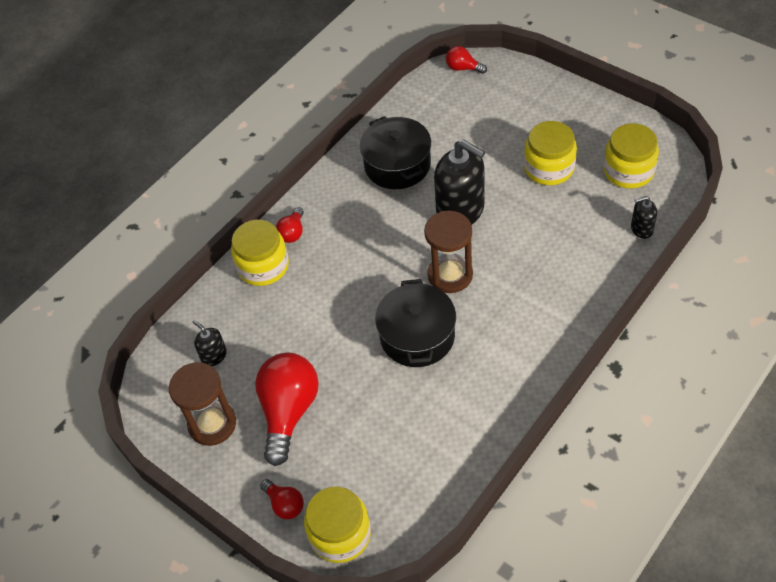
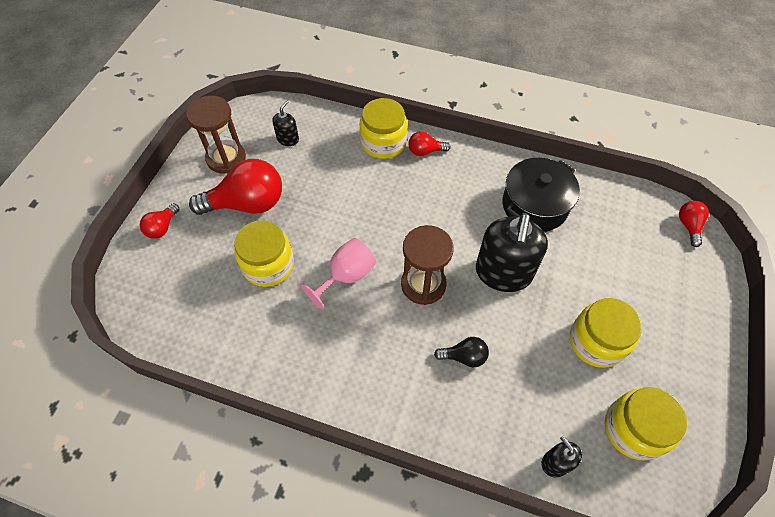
camera: 65 degrees right, 5 degrees up
yellow jar [304,487,371,563] -> yellow jar moved to [234,220,294,287]
black pot [375,279,456,367] -> pink goblet [301,238,376,309]
none -> black light bulb [434,337,489,367]

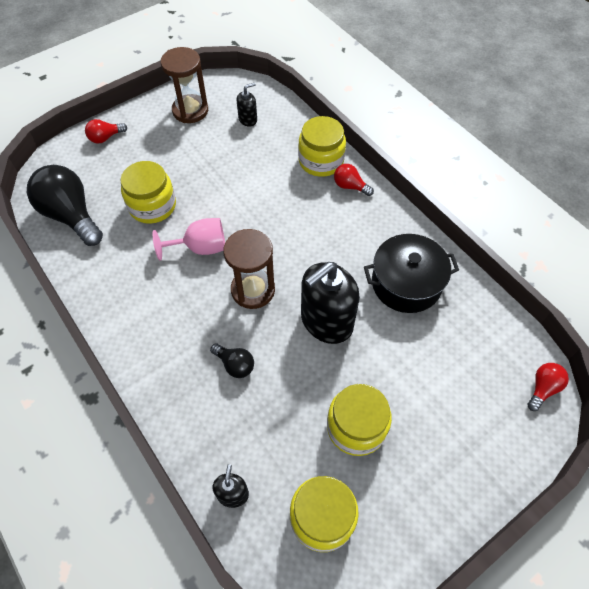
camera: 35 degrees right, 0 degrees up
red light bulb [189,159,282,215] -> none
none -> black light bulb [27,165,103,246]

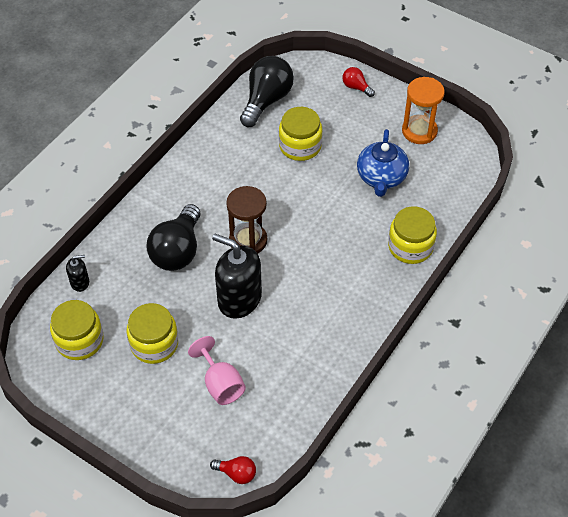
camera: 70 degrees right, 5 degrees down
pink goblet [153,218,225,261] -> pink goblet moved to [188,336,246,405]
brown hourglass [161,47,208,123] -> orange hourglass [402,77,445,144]
black light bulb [210,343,254,378] -> black light bulb [146,204,200,271], size x2.07
black soap dispenser [237,83,257,127] -> none
red light bulb [334,164,374,196] -> none
black pot [364,234,459,313] -> none
none -> blue teapot [357,129,409,197]

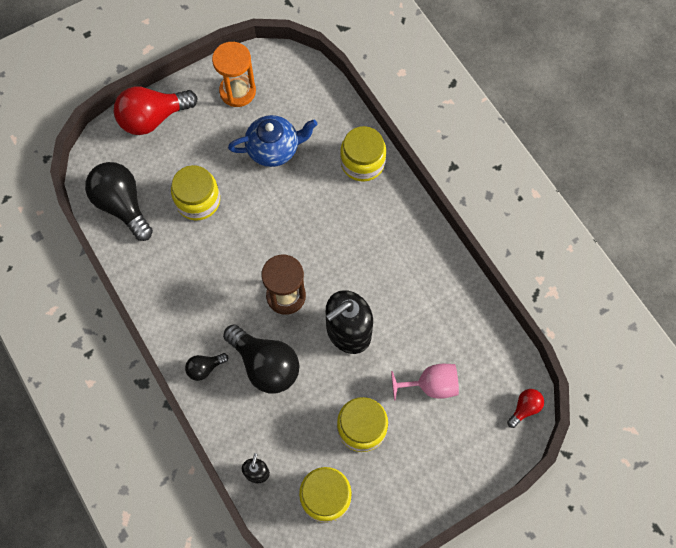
camera: 65 degrees left, 15 degrees up
red light bulb [342,67,375,97] -> red light bulb [114,86,197,135], size x2.07
blue teapot [357,129,409,197] -> blue teapot turned 45 degrees counterclockwise [228,115,317,167]
none -> black light bulb [185,353,228,381]

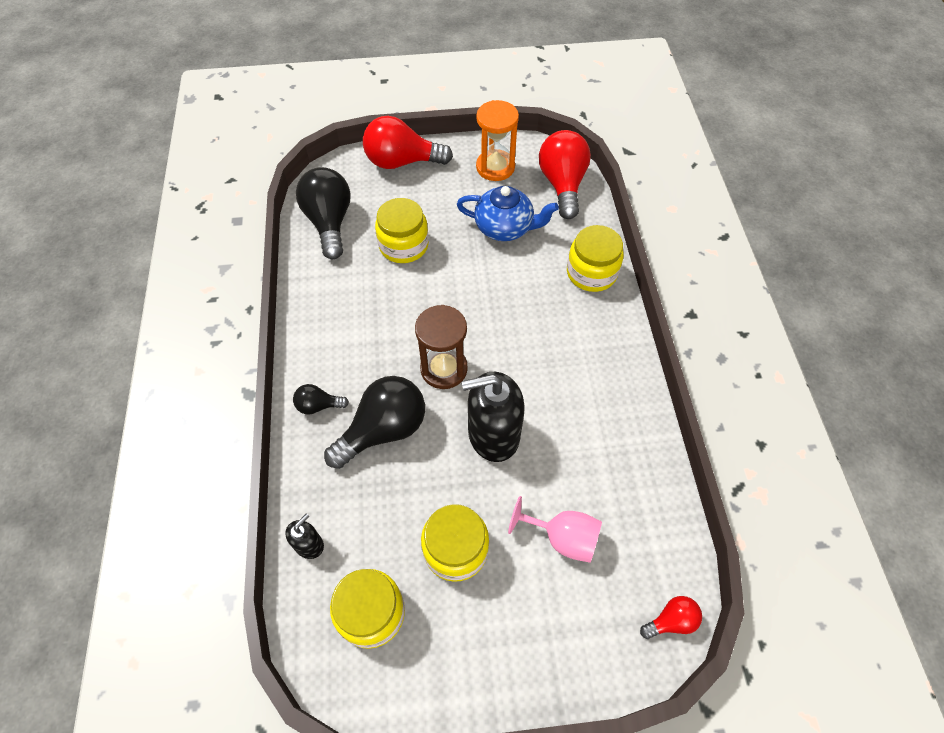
camera: 25 degrees right, 10 degrees down
black light bulb [223,324,299,393] -> black light bulb turned 105 degrees counterclockwise [324,376,425,469]
none -> red light bulb [539,130,591,219]

